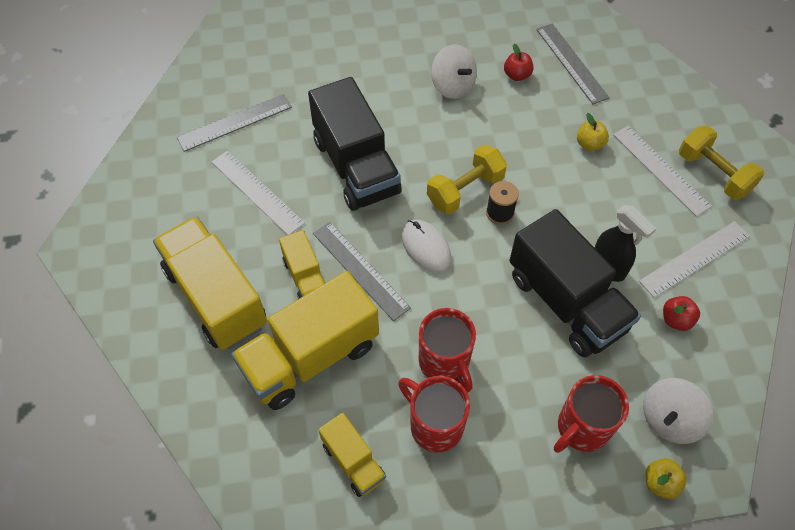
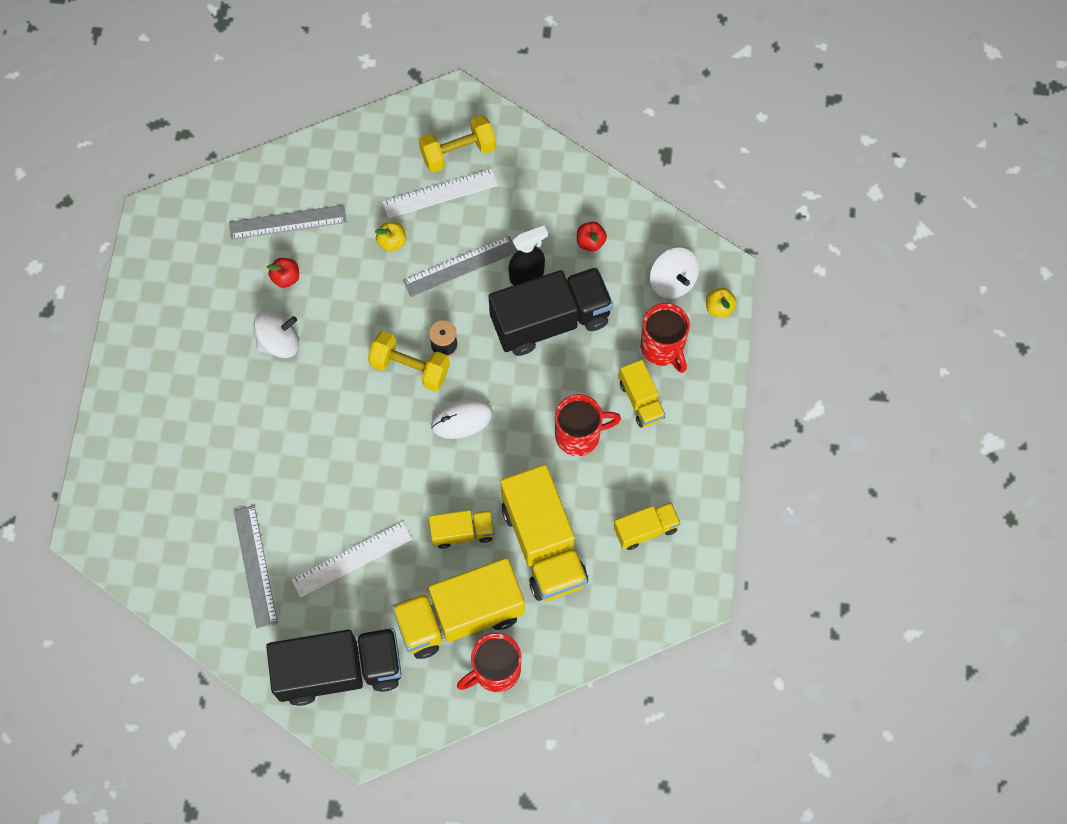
camera: 75 degrees left, 10 degrees up
black truck [308,77,402,211] -> black truck moved to [266,628,402,706]
grey ruler [313,222,411,321] -> grey ruler moved to [403,236,517,297]
red mug [398,376,470,452] -> red mug moved to [457,633,521,692]
yellow dumbbell [427,144,507,215] -> yellow dumbbell turned 45 degrees counterclockwise [368,331,450,391]
white ruler [639,221,750,298] -> none
none -> yellow truck [619,360,666,428]

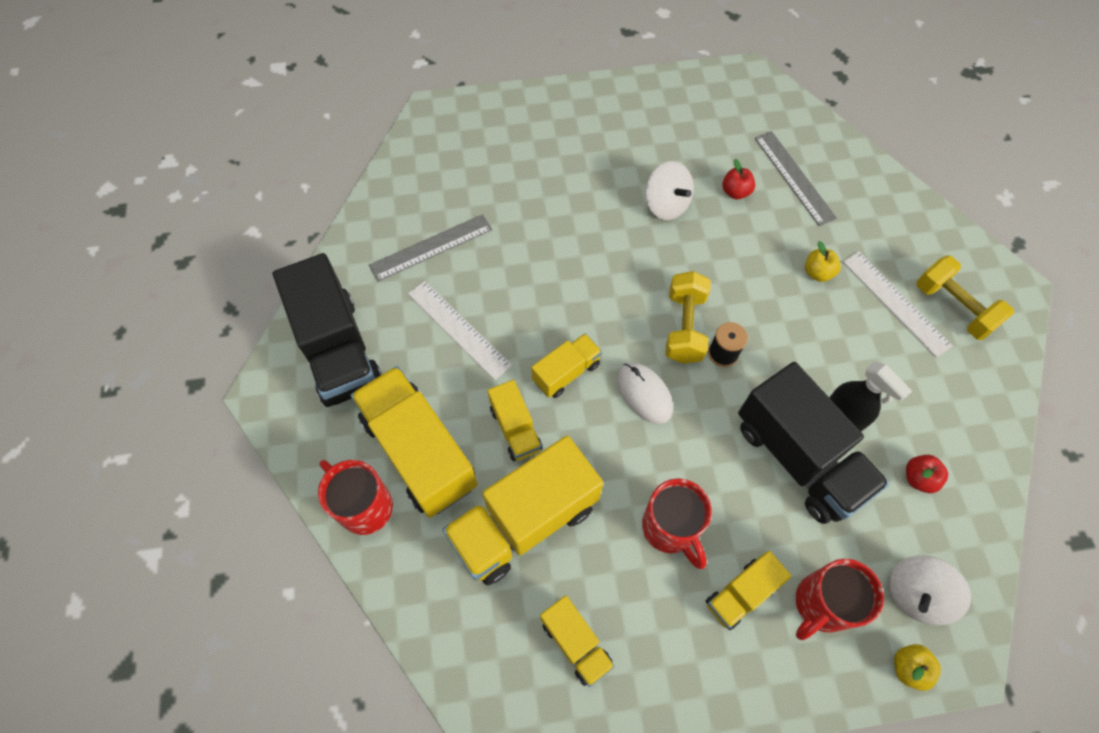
camera: 75 degrees right, 5 degrees down
grey ruler [403,236,517,297] -> none
none -> yellow truck [531,334,602,398]

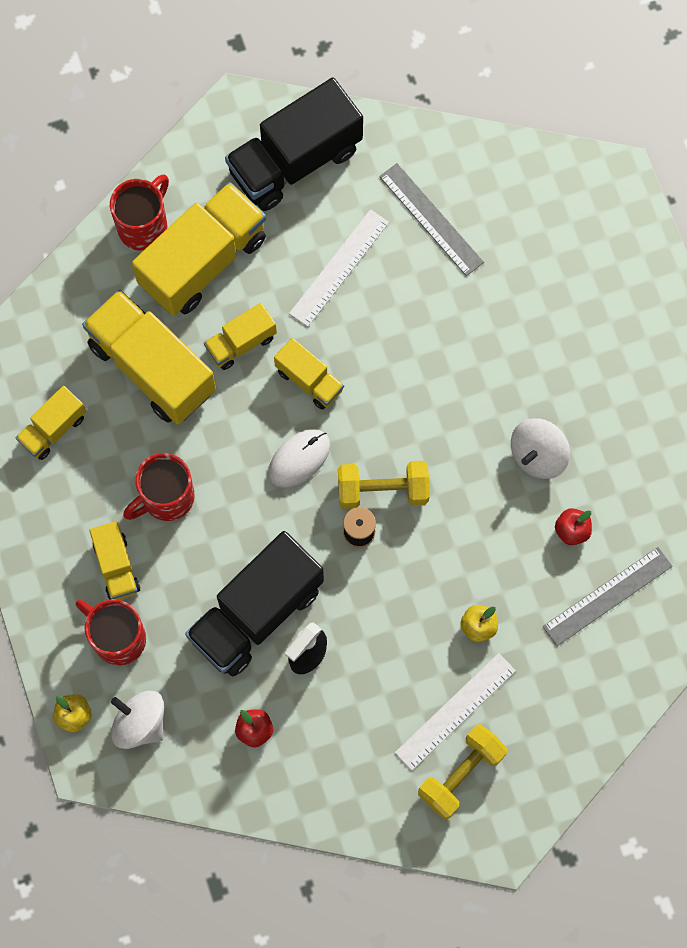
camera: 80 degrees right, 10 degrees up
yellow truck [706,551,792,630] -> yellow truck turned 150 degrees counterclockwise [90,521,140,600]

